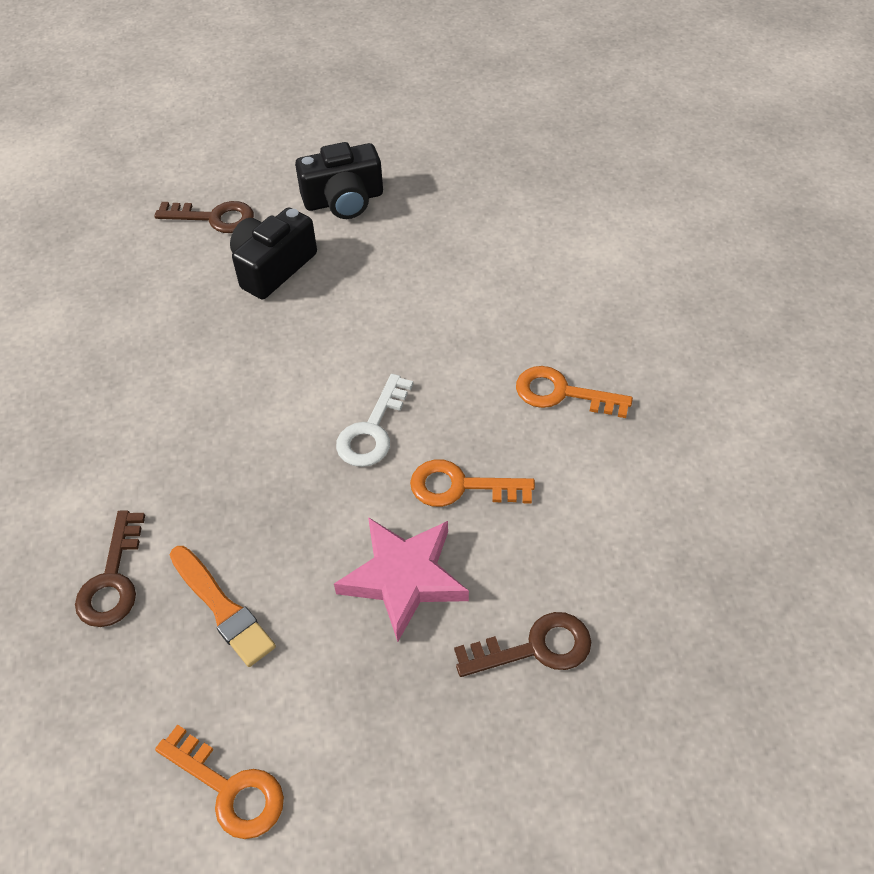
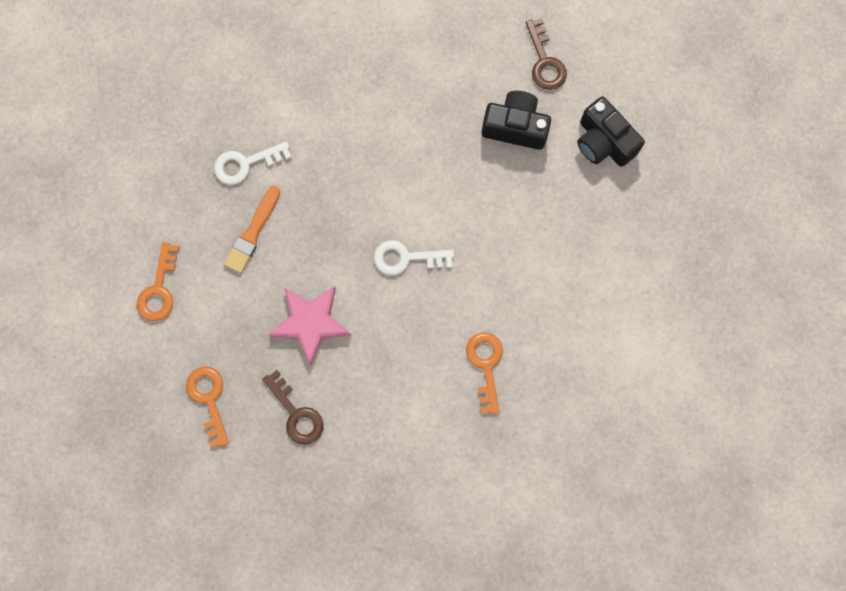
camera: 65 degrees right, 25 degrees up
brown key [75,510,145,627] -> white key [214,141,292,185]
orange key [410,459,535,507] -> orange key moved to [186,367,229,448]

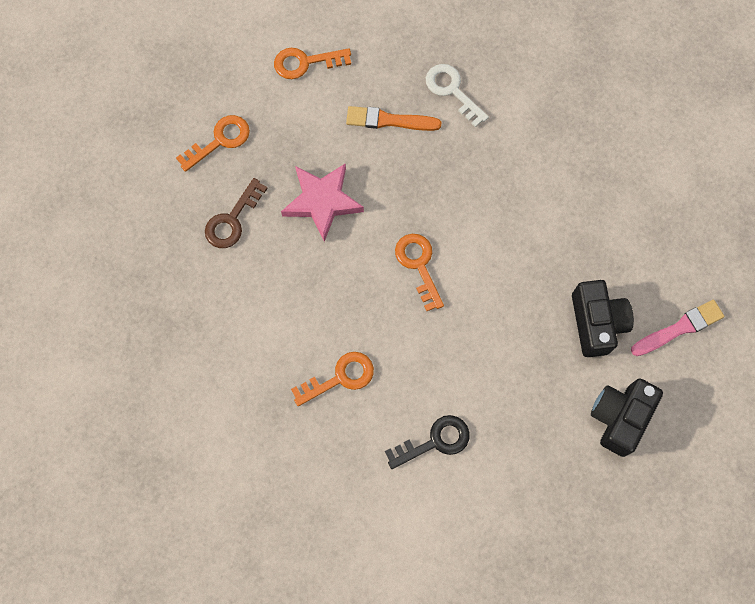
camera: 70 degrees right, 5 degrees down
white key [374,240,454,275] -> orange key [395,234,444,311]
brown key [526,18,567,90] -> pink brush [631,300,724,356]
none -> black key [385,415,470,469]

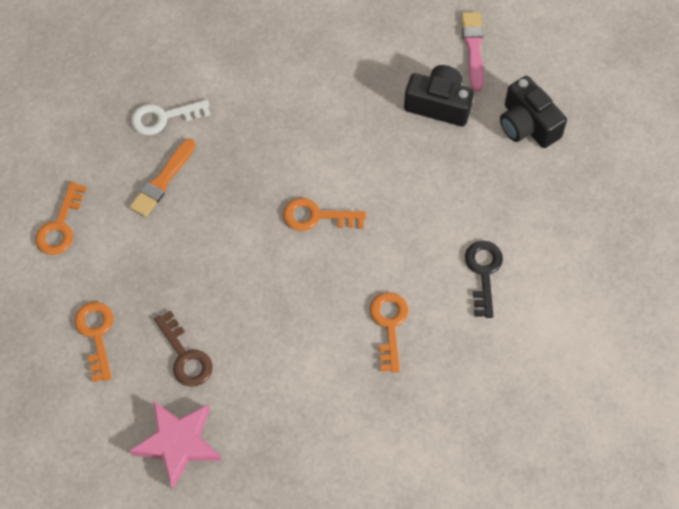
camera: 65 degrees left, 10 degrees down
pink star [281,163,364,242] -> pink star moved to [129,401,221,489]

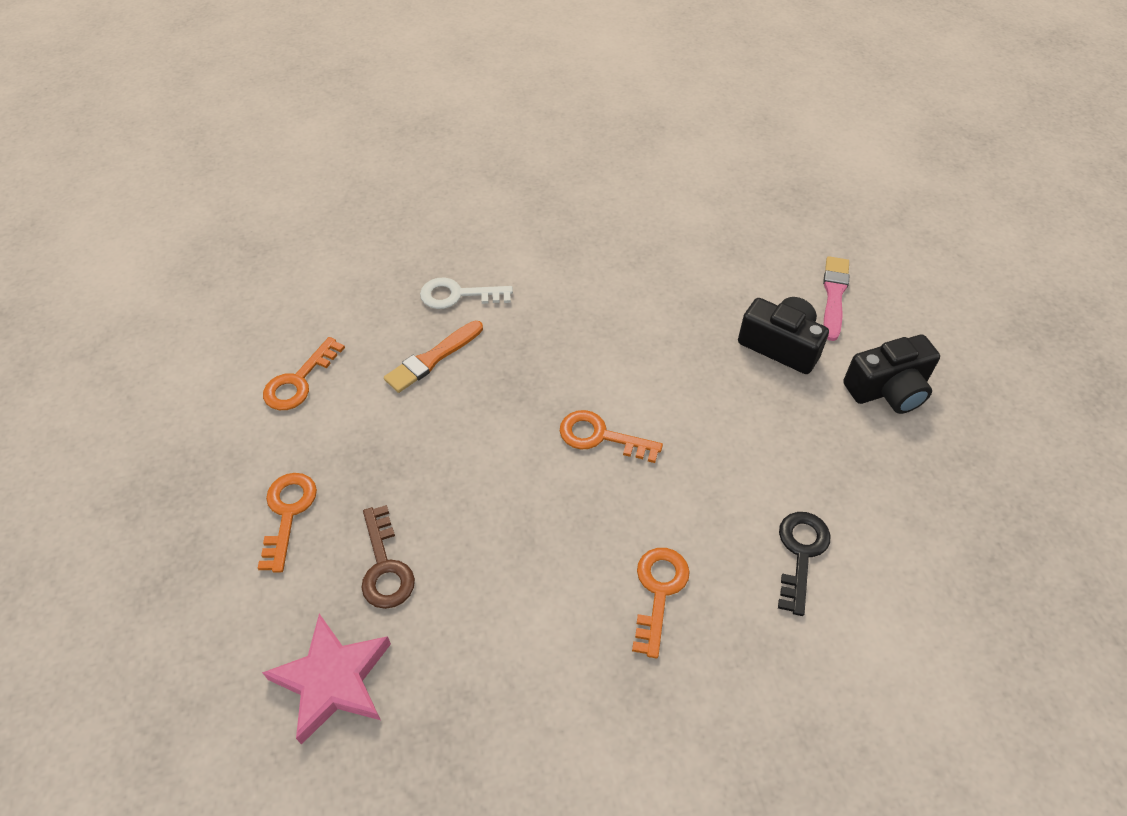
camera: 15 degrees right, 10 degrees down
black camera [500,76,567,148] -> black camera turned 90 degrees counterclockwise [843,335,940,414]

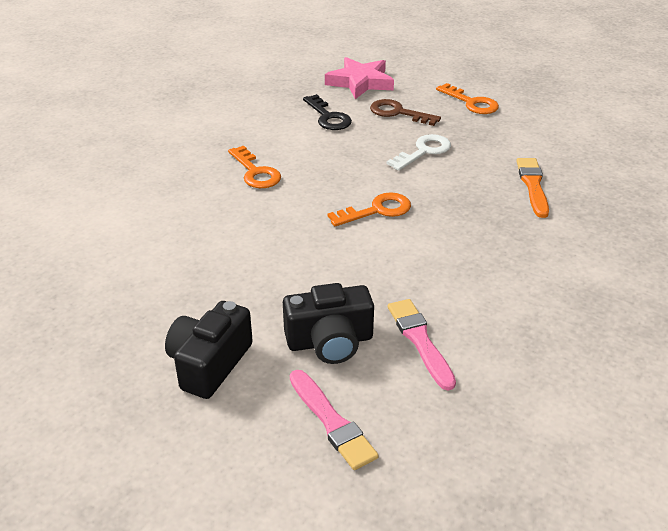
camera: 135 degrees right, 15 degrees down
orange key [263,337,345,410] -> none
white key [420,277,513,309] -> white key moved to [387,134,451,171]
black key [778,512,831,616] -> black key moved to [303,94,352,130]
none -> pink brush [388,299,456,391]

